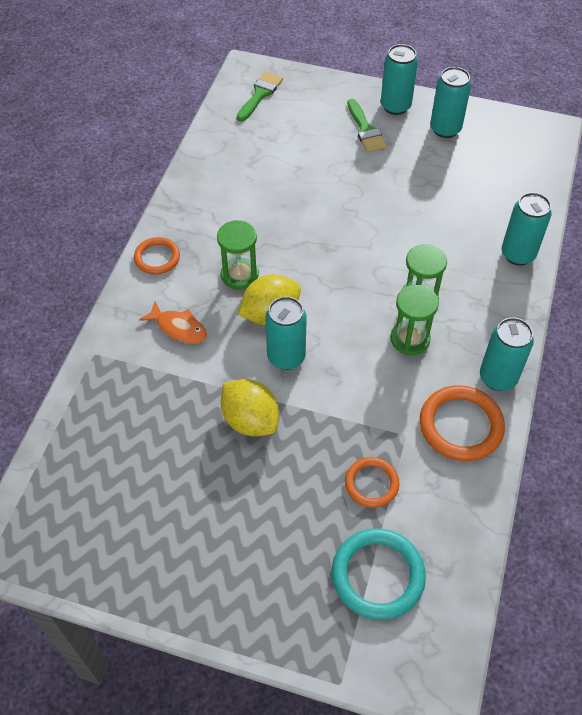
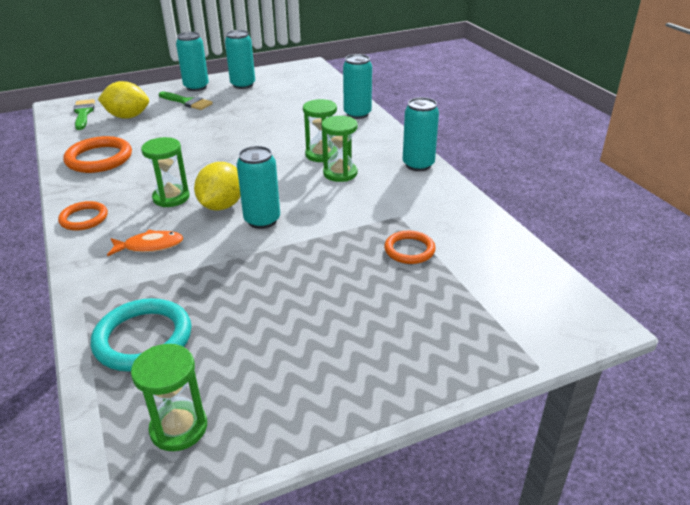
camera: 40 degrees left, 20 degrees down
yellow lemon [221,379,279,437] -> yellow lemon moved to [98,81,149,119]
turquoise ring [332,528,426,620] -> turquoise ring moved to [91,298,192,372]
orange ring [420,385,505,461] -> orange ring moved to [63,136,132,173]
none -> green hourglass [131,344,207,451]

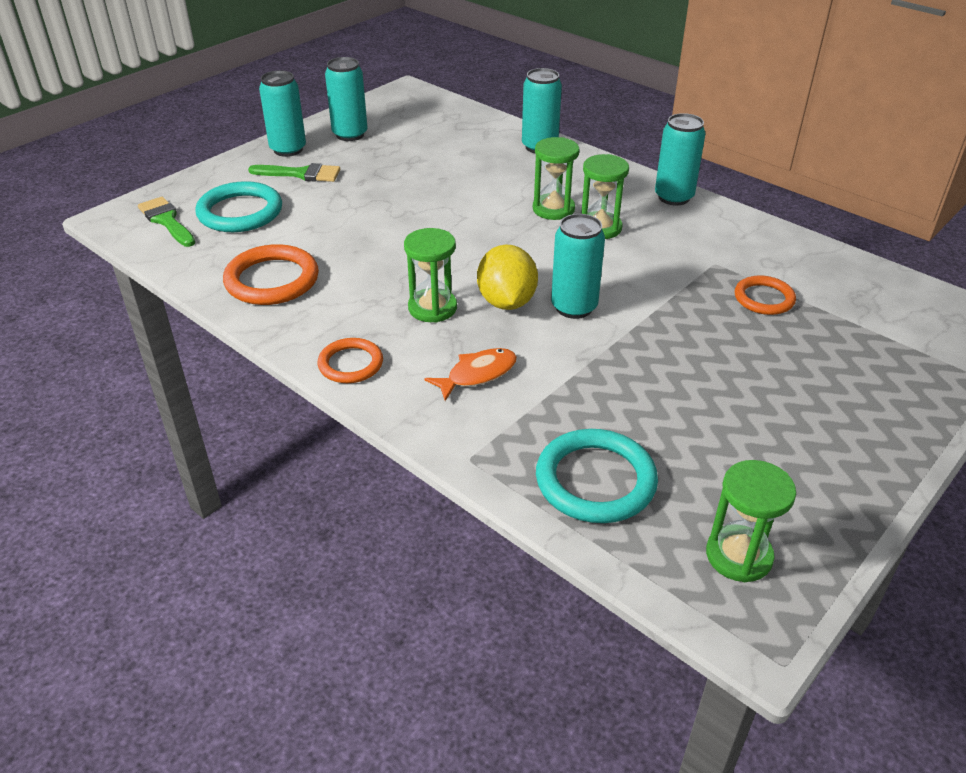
camera: 25 degrees left, 5 degrees up
yellow lemon [98,81,149,119] -> turquoise ring [195,181,282,232]

